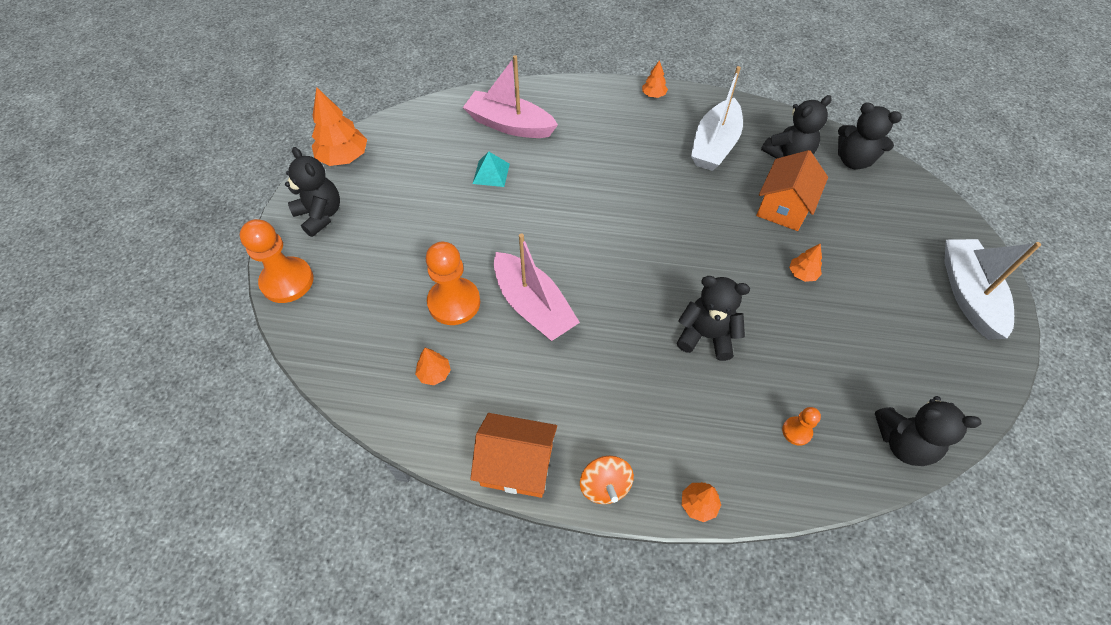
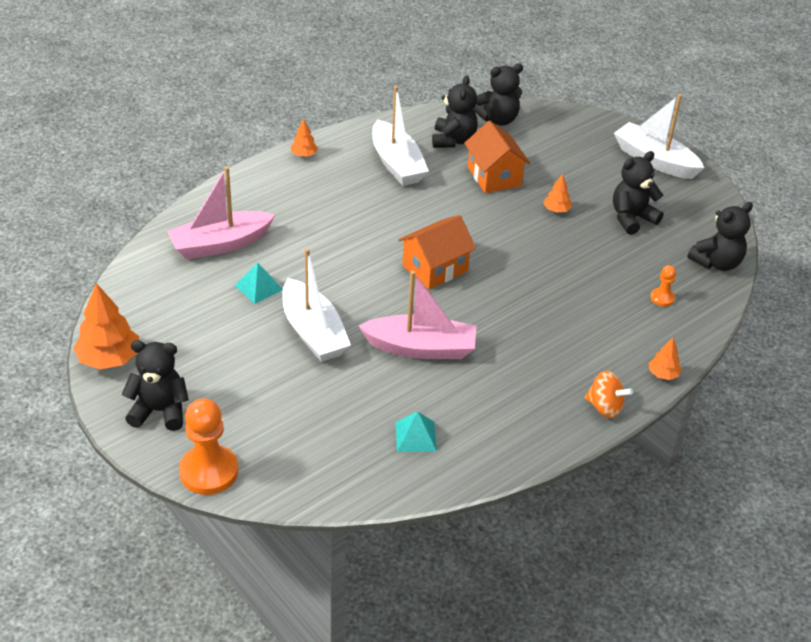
camera: 50 degrees left, 15 degrees down
orange tree [415,348,451,385] -> turquoise pyramid [395,411,437,452]
orange pawn [426,242,480,325] -> none
orange house [470,413,557,498] -> orange house moved to [398,215,476,289]
black teddy bear [677,276,750,361] -> black teddy bear moved to [613,151,664,235]
none -> white boat [282,248,351,362]

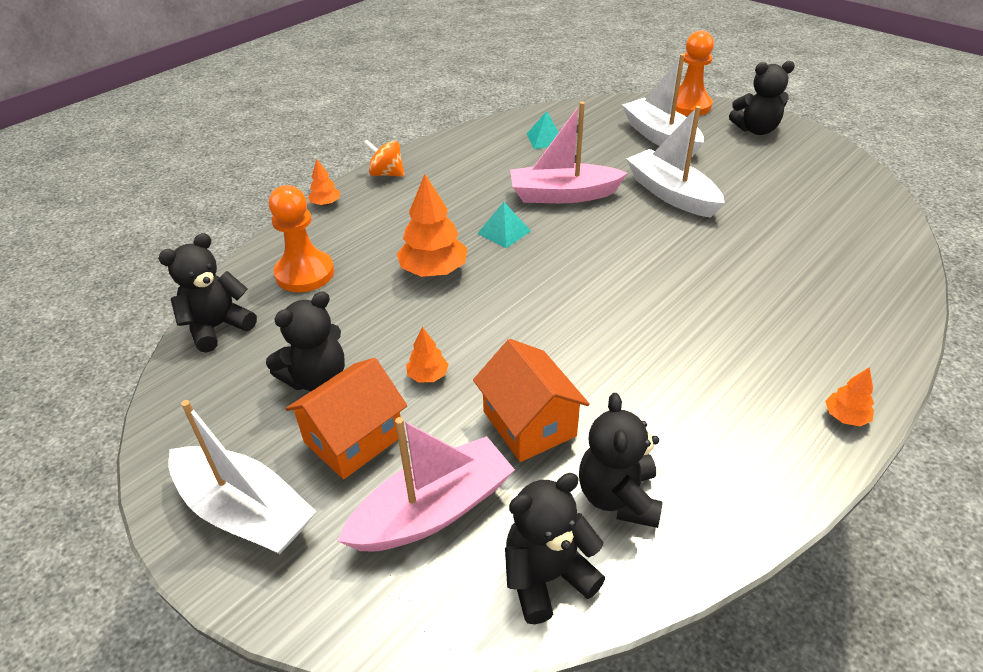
camera: 175 degrees right, 0 degrees up
orange tree [73,283,139,369] -> orange tree moved to [397,174,468,277]
pink boat [167,166,275,259] -> pink boat moved to [337,417,515,552]
turquoise pyramid [235,263,283,304] -> turquoise pyramid moved to [477,202,531,248]
white boat [372,86,429,186] -> white boat moved to [622,54,704,157]
orange house [398,215,476,289] -> orange house moved to [285,358,407,479]
orange pawn [650,265,676,307] -> orange pawn [269,185,334,292], size x2.04

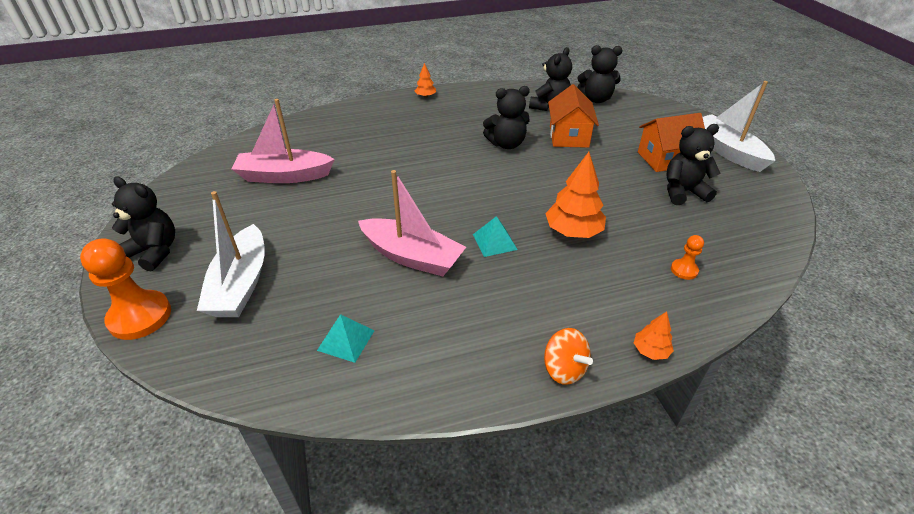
camera: 150 degrees left, 0 degrees up
black teddy bear [158,233,257,353] -> black teddy bear moved to [483,86,530,149]
orange pawn [269,185,334,292] -> orange pawn [671,235,704,280], size x0.49
pink boat [337,417,515,552] -> pink boat moved to [232,99,335,183]
orange tree [406,327,449,383] -> none
white boat [626,106,725,218] -> none

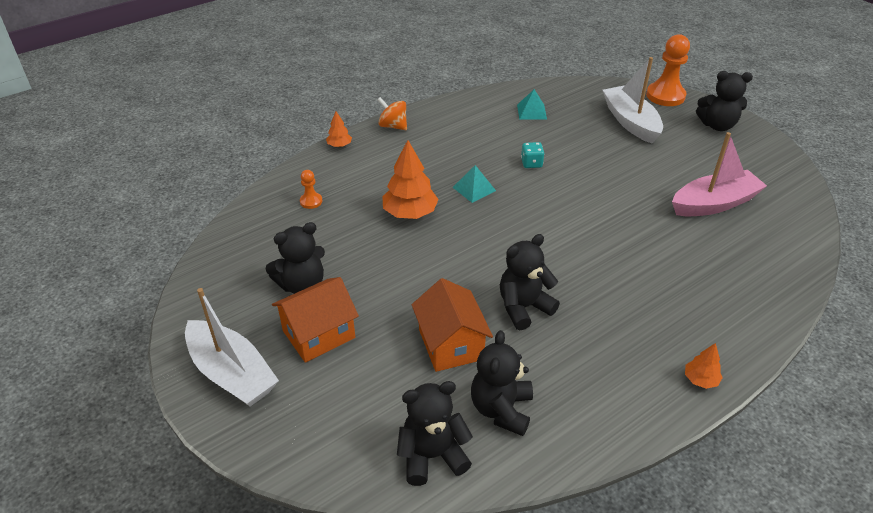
camera: 160 degrees right, 0 degrees up
pink boat [358,170,466,276] -> turquoise dice [521,142,545,168]

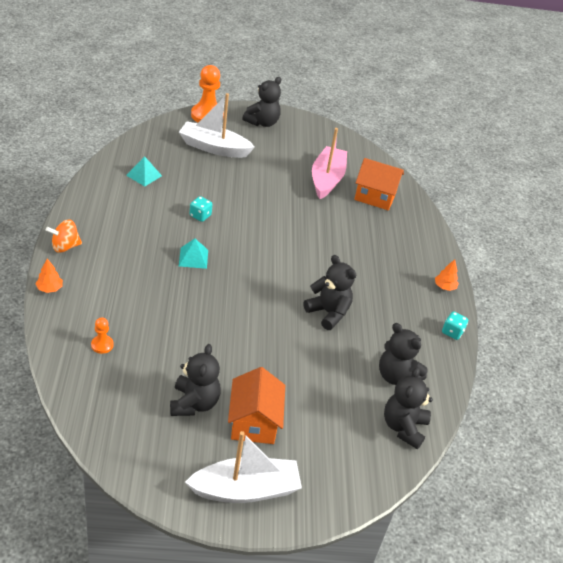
camera: 60 degrees left, 0 degrees up
orange tree [382,140,439,219] -> none
orange house [412,278,493,372] -> orange house moved to [354,158,404,210]
black teddy bear [500,234,560,330] -> black teddy bear turned 135 degrees clockwise [304,255,356,330]
none -> turquoise dice [442,311,468,340]

